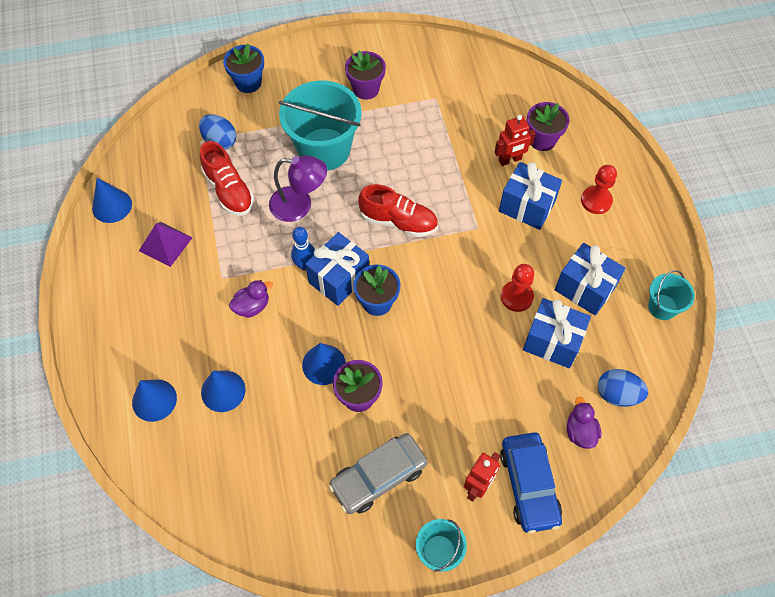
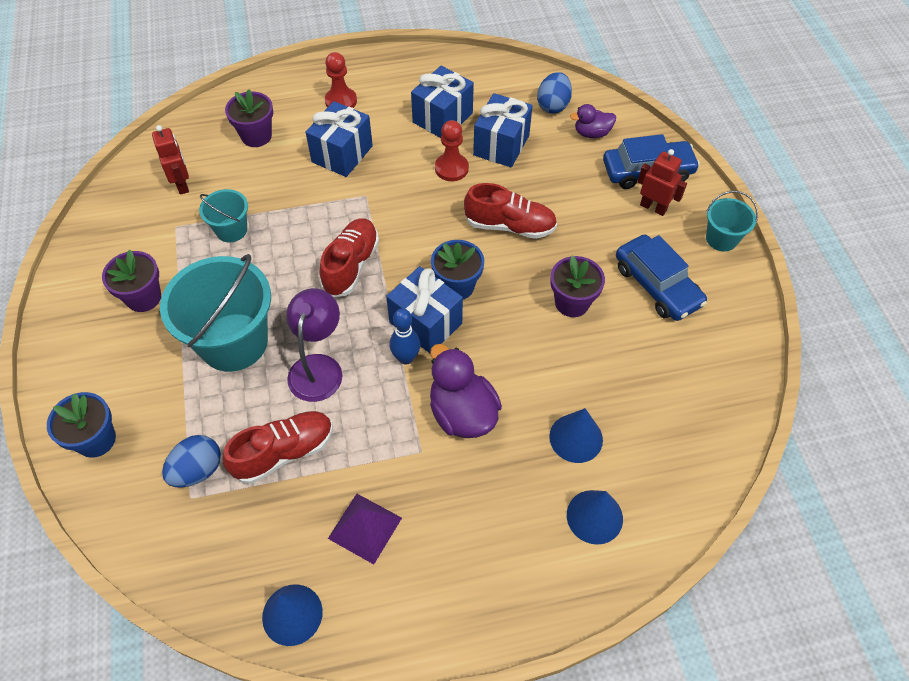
camera: 90 degrees left, 5 degrees down
purple duck [229,280,273,318] -> purple duck [430,344,502,438], size x1.70
blue cone [302,343,346,385] -> none
grey car [328,433,428,514] -> blue car [616,234,707,321]
red robot [495,115,536,166] -> red robot moved to [152,125,189,195]
turquoise bucket [648,270,695,320] -> turquoise bucket moved to [199,189,248,242]
none -> red shoe [464,183,557,239]

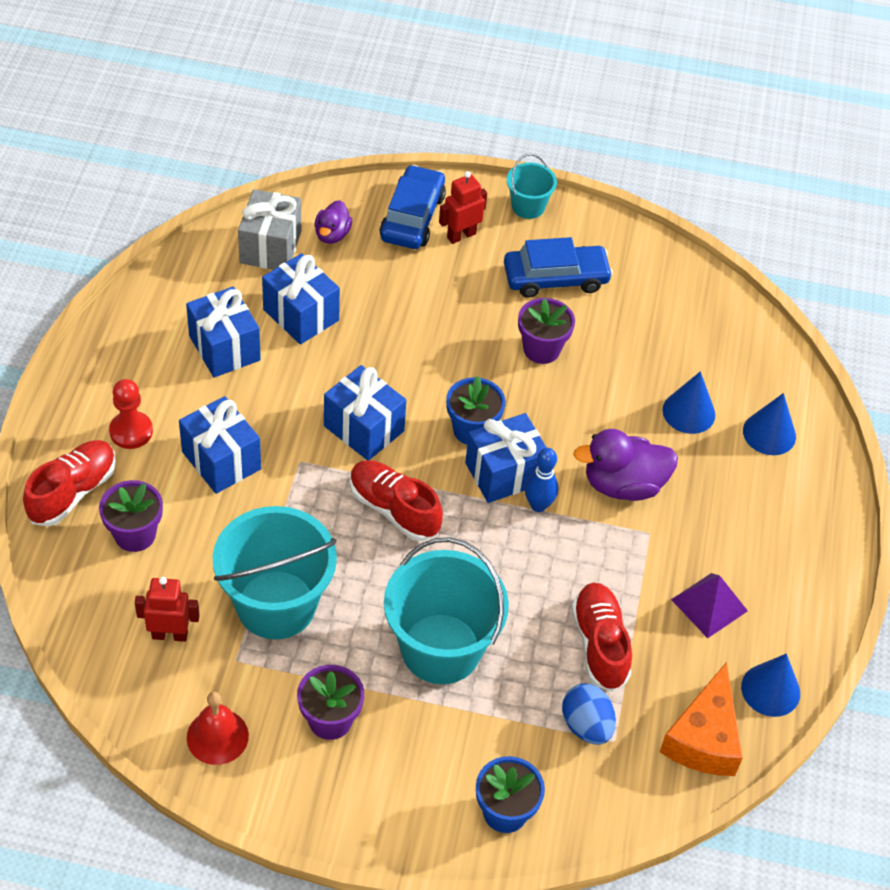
camera: 70 degrees left, 5 degrees down
turquoise bucket [199,189,248,242] -> turquoise bucket [213,506,337,639], size x1.99
purple lamp [286,288,342,402] -> none
red pawn [435,120,469,181] -> none
red shoe [464,183,557,239] -> red shoe moved to [23,440,116,526]
blue egg [537,72,572,114] -> grey gift [238,189,301,270]
none -> red bell [187,691,249,765]
none -> blue gift [324,365,406,460]
none -> orange cheese [660,662,743,776]

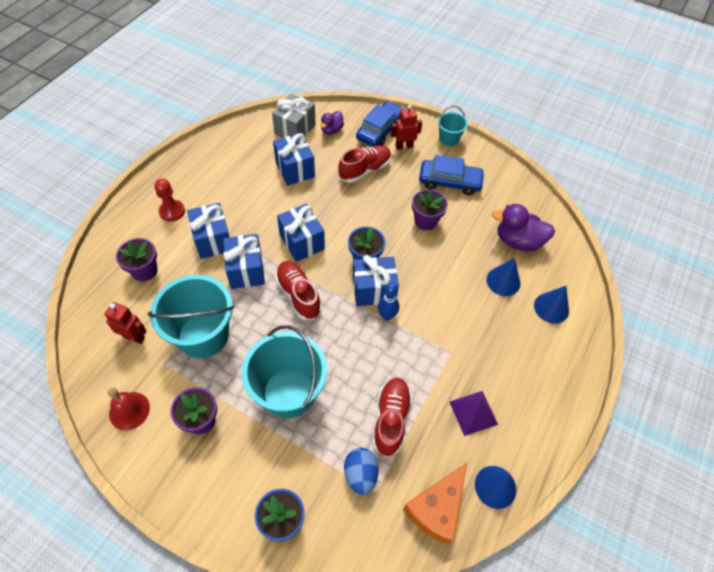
camera: 20 degrees right, 5 degrees up
red shoe [23,440,116,526] -> red shoe moved to [338,145,391,183]
blue gift [186,287,261,377] -> blue gift moved to [223,234,265,289]
purple duck [573,429,678,501] -> purple duck moved to [492,204,555,251]

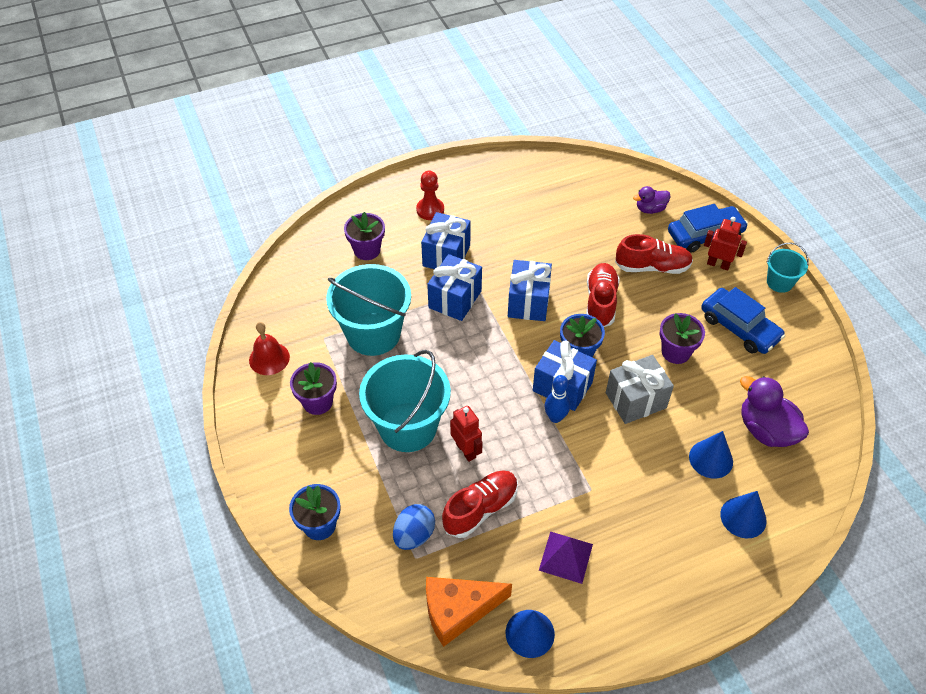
camera: 40 degrees right, 5 degrees down
red robot [104,302,147,344] -> red robot moved to [450,406,483,462]
grey gift [272,93,316,138] -> grey gift moved to [606,355,674,424]
blue gift [273,133,315,186] -> none
red shoe [275,261,322,320] -> red shoe moved to [586,263,620,327]

